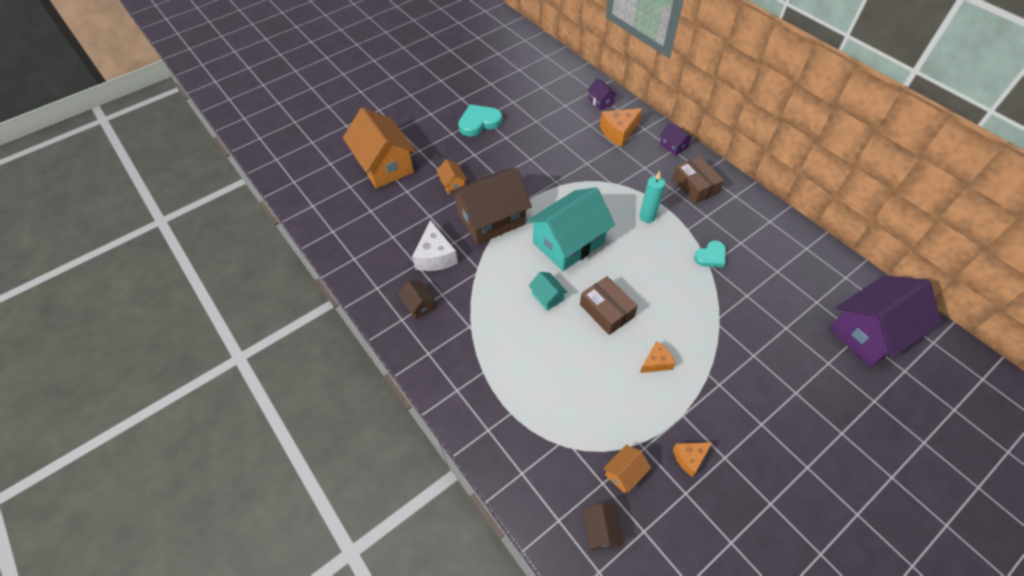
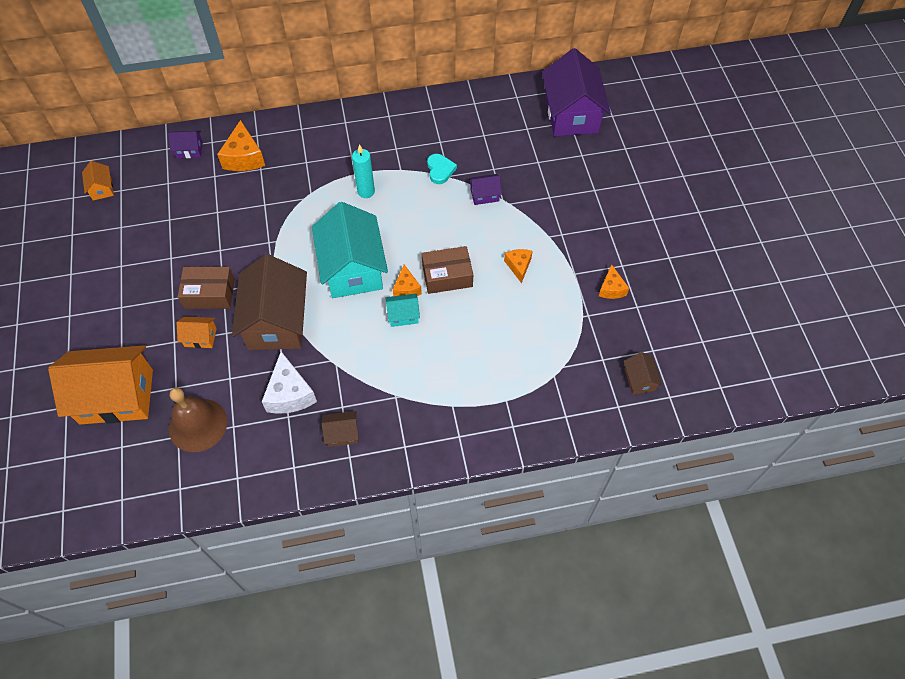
camera: 65 degrees left, 5 degrees up
white cheese [412,220,458,271] -> white cheese turned 60 degrees clockwise [262,352,317,414]
turquoise heart [458,104,502,136] -> none
brown house [583,503,624,550] -> brown house turned 60 degrees clockwise [624,352,662,395]
orange house [603,445,651,493] -> orange house moved to [82,161,114,200]
purple house [660,122,693,156] -> purple house moved to [469,174,502,205]
brown box [672,156,724,204] -> brown box moved to [178,267,235,309]
none -> brown bell [169,388,227,452]
none -> orange cheese [393,265,422,296]

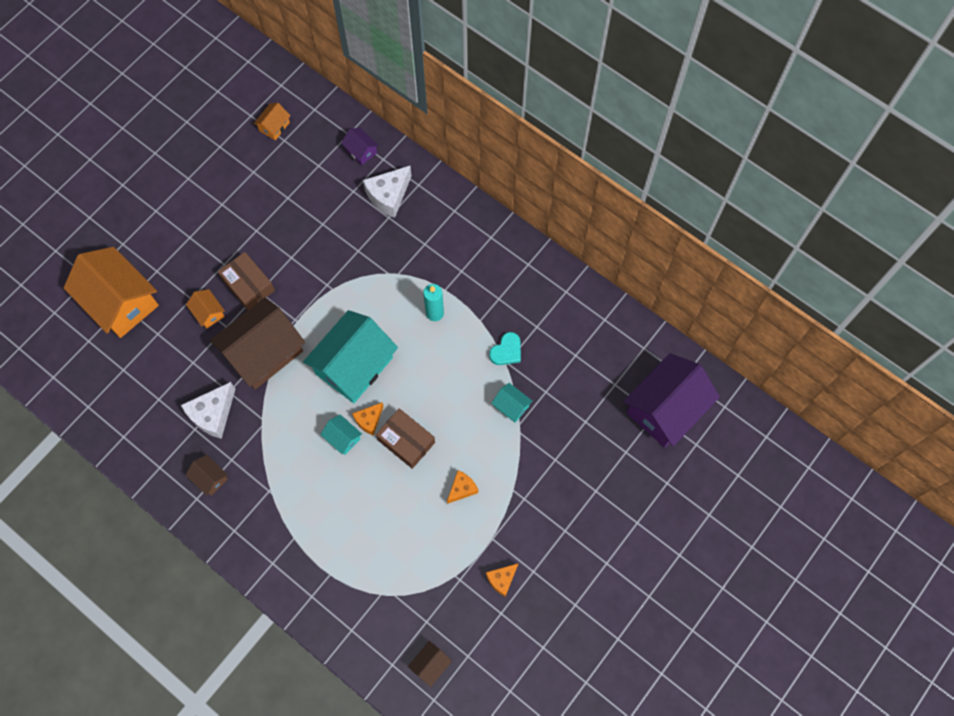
camera: 50 degrees right, 10 degrees up
brown bell [169,388,227,452] -> none
orange cheese [217,120,265,171] -> white cheese [363,166,412,218]
purple house [469,174,502,205] -> turquoise house [491,383,533,423]

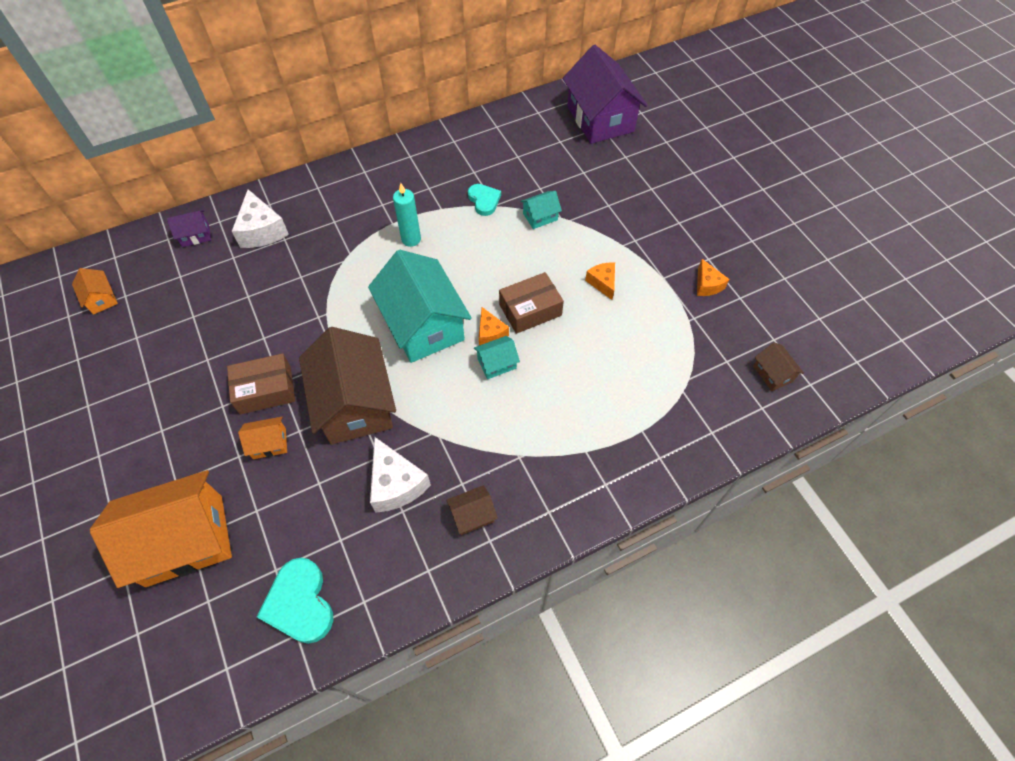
camera: 65 degrees left, 10 degrees down
none -> turquoise heart [257,558,333,644]

